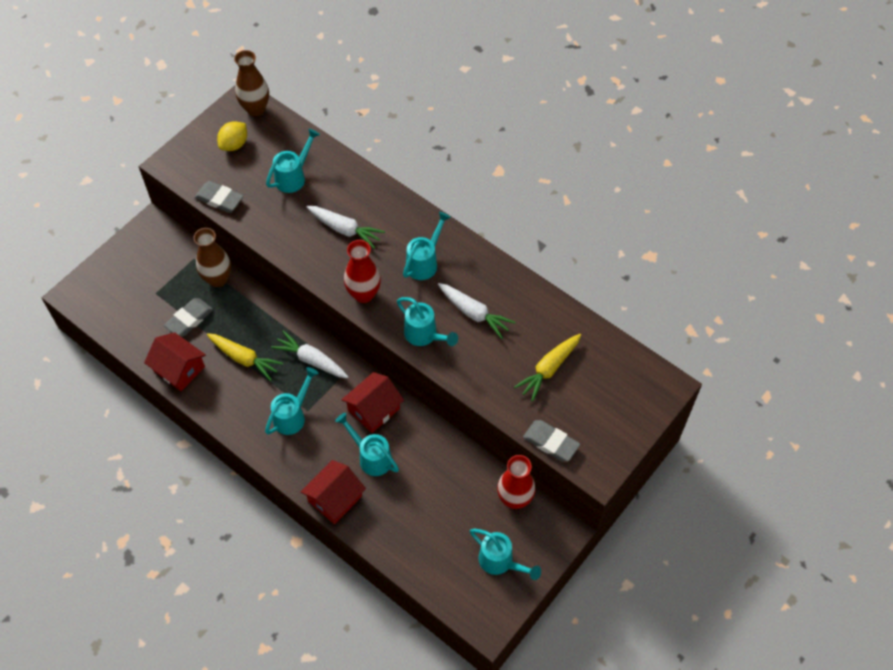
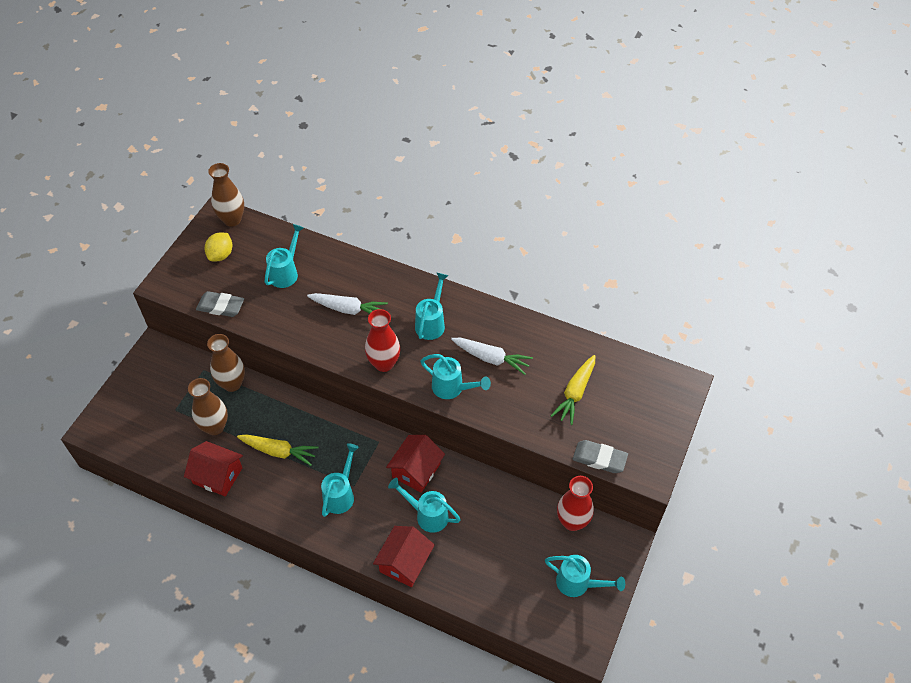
camera: 15 degrees left, 5 degrees down
grey eraser [164,298,213,337] -> brown vase [188,378,228,435]
white carrot [271,330,348,378] -> none

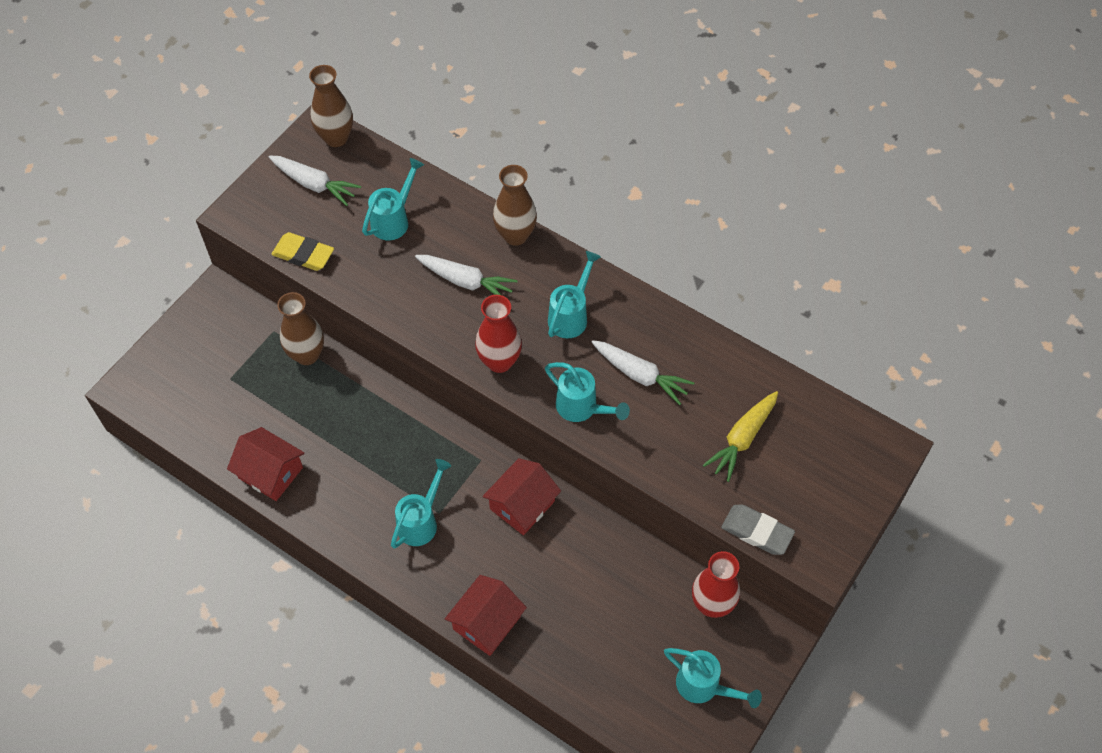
camera: 10 degrees right, 5 degrees up
brown vase [188,378,228,435] -> brown vase moved to [493,165,537,246]
grey eraser [196,291,244,317] -> yellow eraser [271,232,334,271]
yellow lemon [205,233,232,261] -> white carrot [269,156,361,206]
yellow carrot [237,434,318,466] -> none
turquoise watering can [388,478,461,533] -> none

